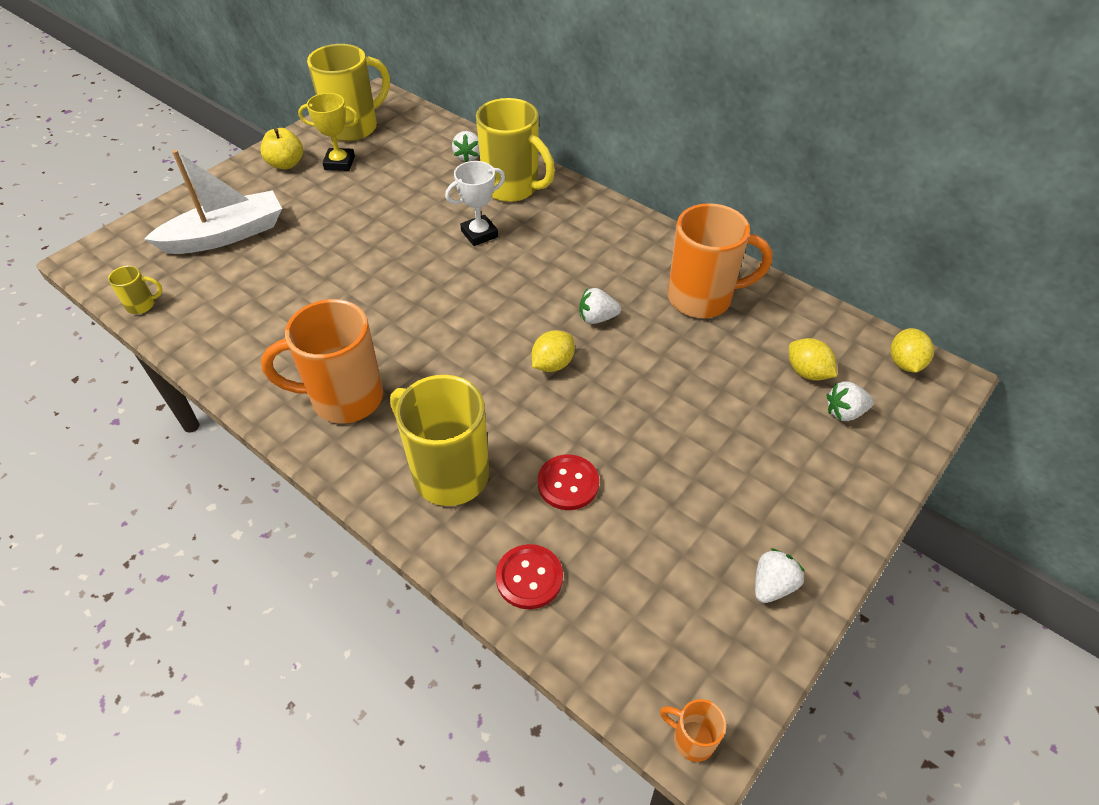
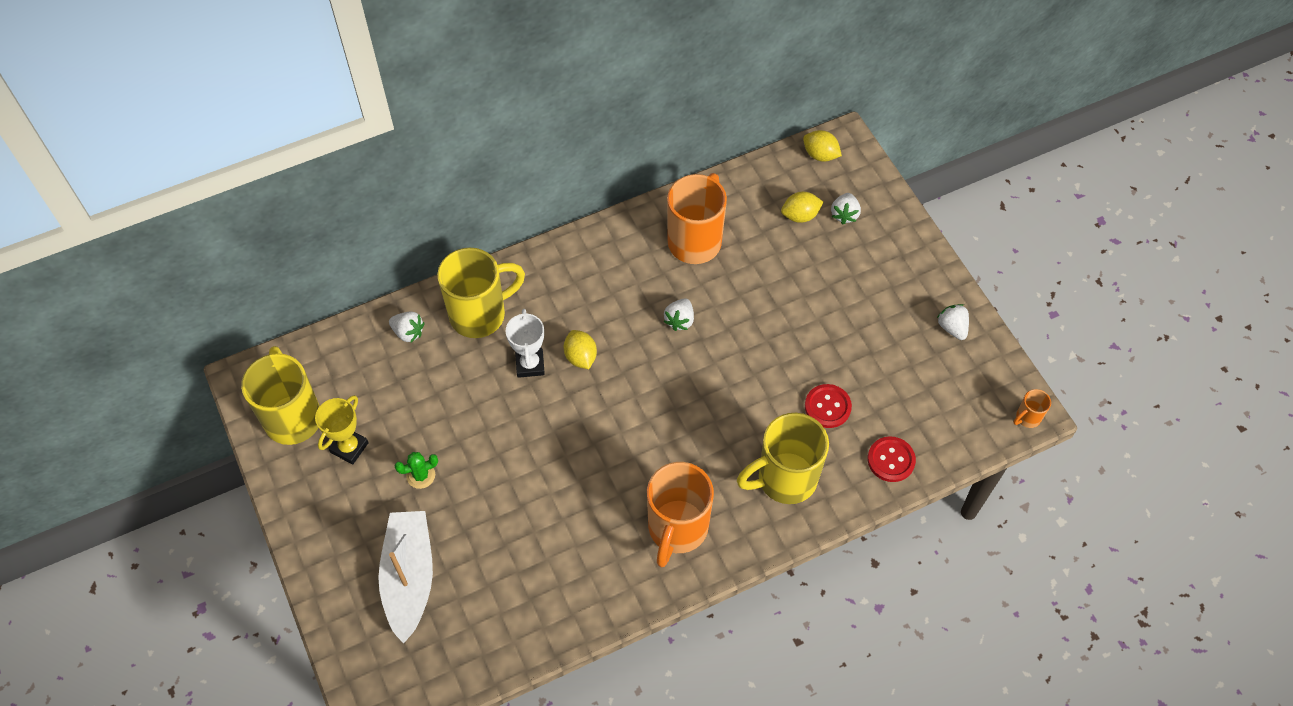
camera: 65 degrees left, 10 degrees up
yellow mug [108,266,163,314] -> none
yellow apple [260,128,303,170] -> none
yellow lemon [532,330,575,372] -> yellow lemon moved to [564,330,597,369]
none -> green cactus [395,452,438,489]

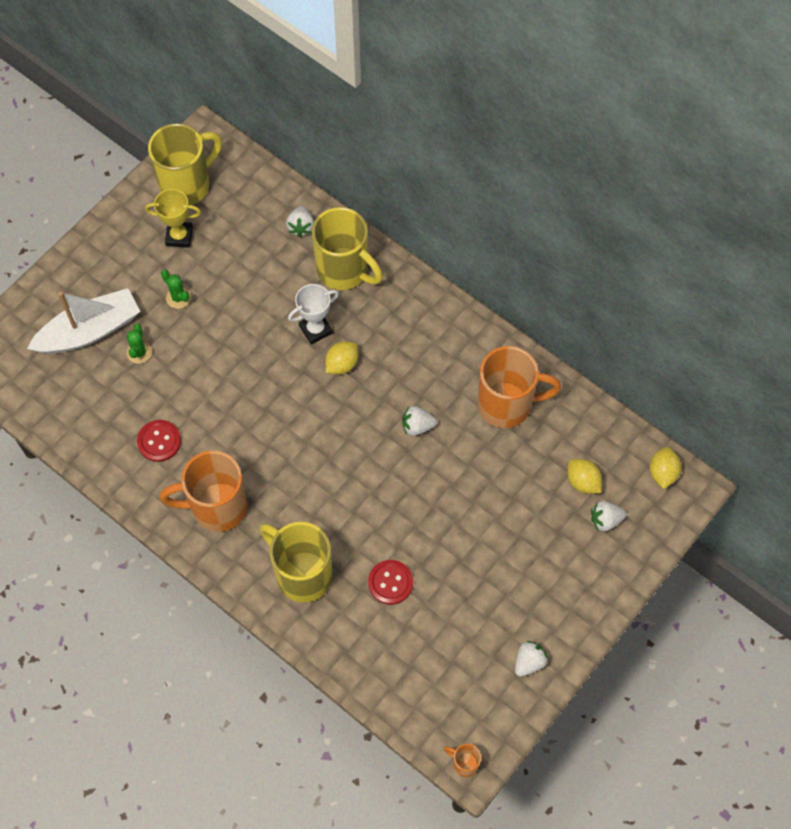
camera: 65 degrees right, 5 degrees up
red button [868,436,916,482] -> red button moved to [137,420,181,462]
none -> green cactus [127,324,152,364]

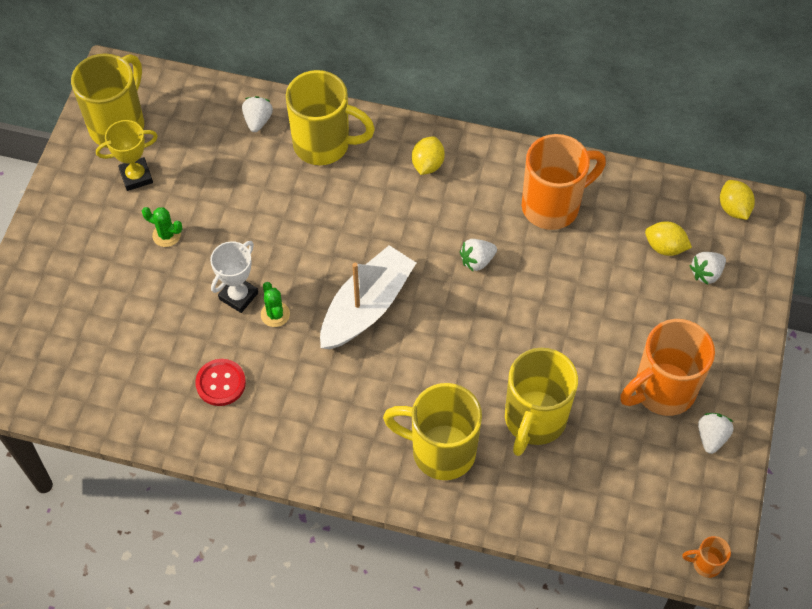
camera: 25 degrees left, 5 degrees down
white boat [27,288,141,354] -> white boat moved to [320,245,416,349]
green cactus [127,324,152,364] -> green cactus moved to [261,282,290,327]
orange mug [160,451,247,532] -> orange mug moved to [620,319,715,416]
white strawberry [286,206,314,237] -> white strawberry turned 150 degrees counterclockwise [242,96,273,132]
white trophy [288,284,339,345] -> white trophy moved to [210,241,258,313]
yellow lemon [325,341,358,374] -> yellow lemon moved to [412,136,445,175]
red button [368,560,413,605] -> yellow mug [505,348,578,456]

